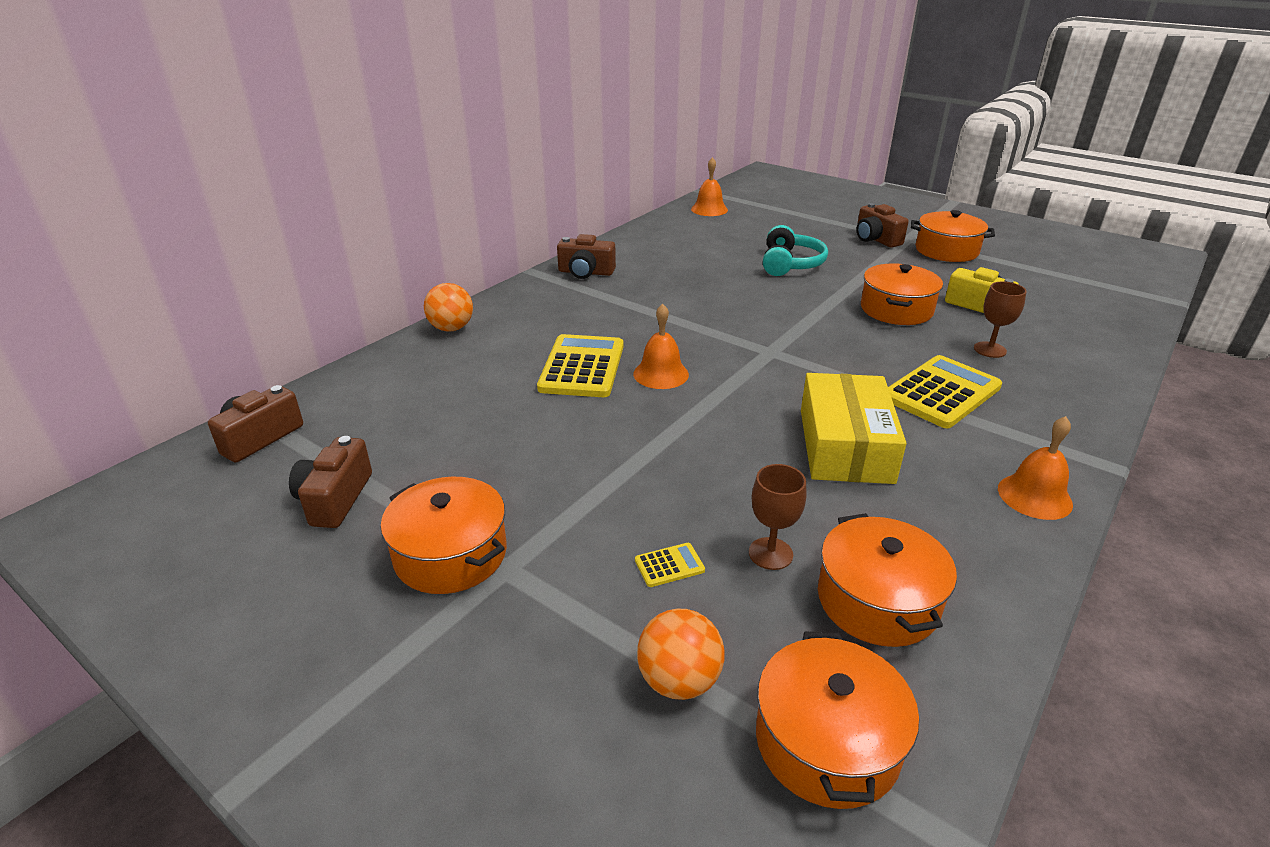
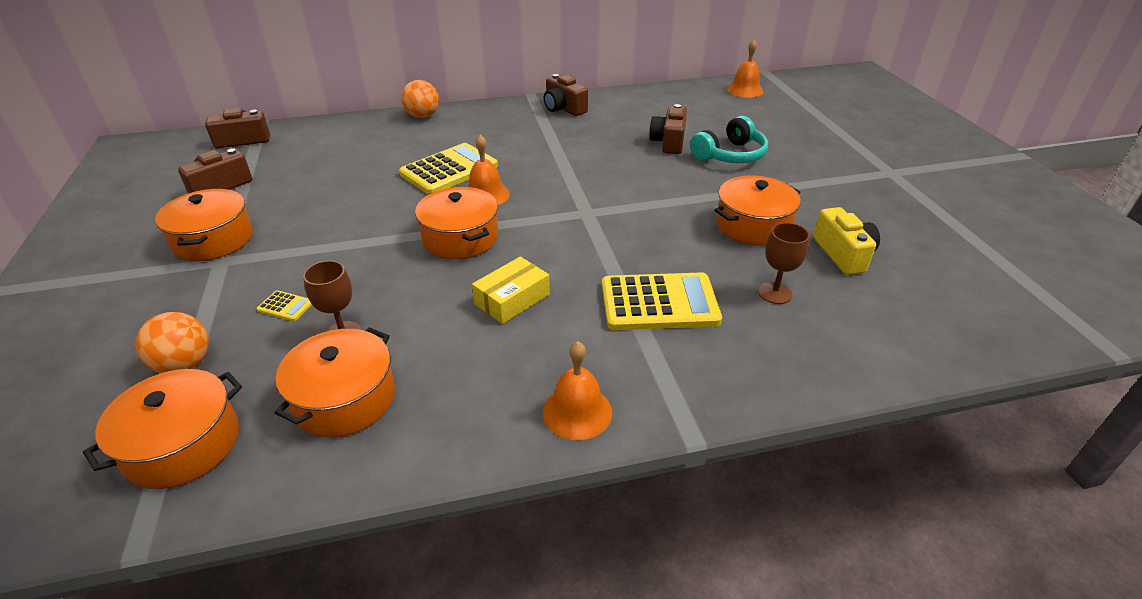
camera: 40 degrees right, 5 degrees up
yellow box [801,373,907,484] -> yellow box [472,256,550,324], size x0.60
brown camera [856,203,909,248] -> brown camera moved to [649,104,687,154]
orange pot [911,210,995,262] -> orange pot moved to [415,187,498,259]

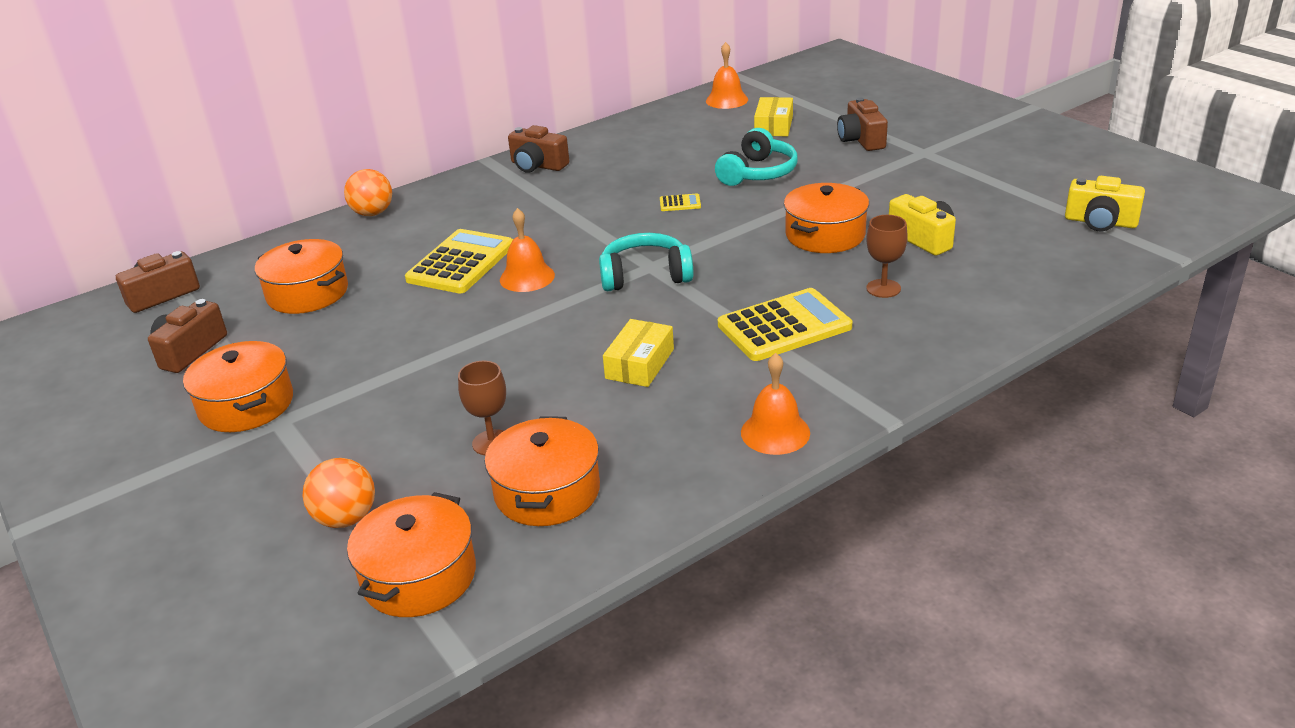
camera: 20 degrees left, 5 degrees down
yellow calculator [256,290,312,321] -> yellow calculator moved to [660,194,701,211]
orange pot [415,187,498,259] -> orange pot moved to [255,239,348,314]
brown camera [649,104,687,154] -> brown camera moved to [837,97,888,151]
none -> turquoise headphones [599,233,693,291]
none -> yellow box [754,97,793,136]
none -> yellow camera [1065,176,1145,231]

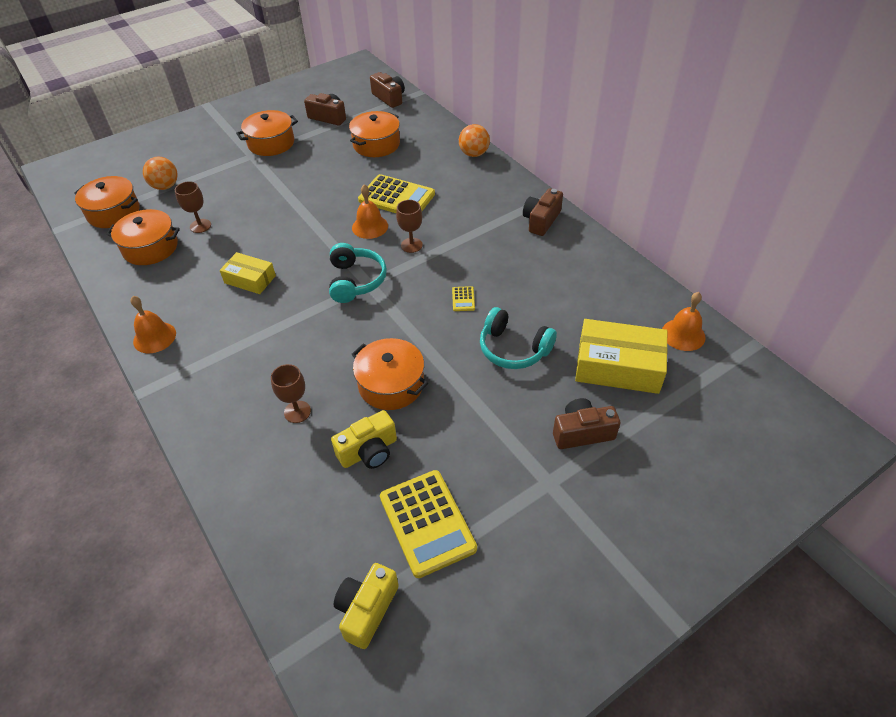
camera: 90 degrees right, 15 degrees up
yellow calculator [718,288,852,361] -> yellow calculator moved to [380,470,477,578]
yellow box [754,97,793,136] -> yellow box [575,319,668,394], size x1.67
none -> brown goblet [396,200,423,253]

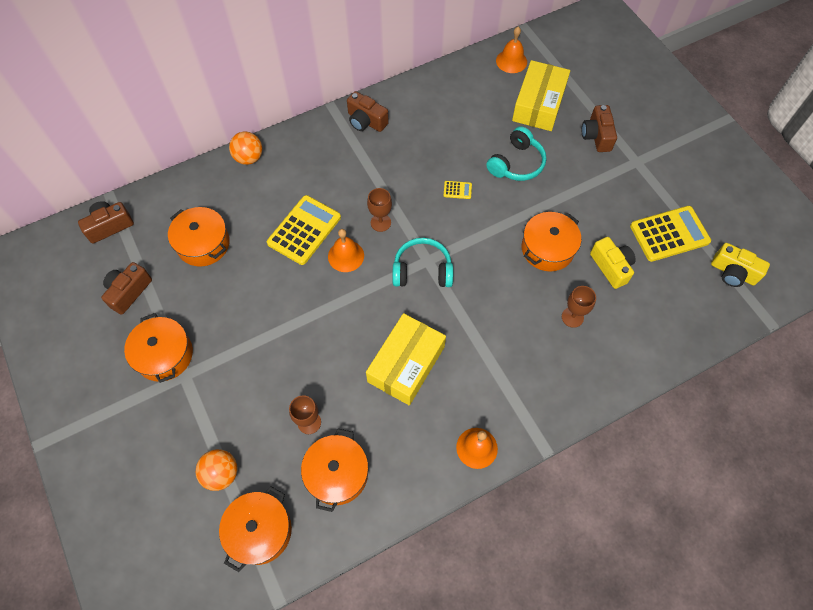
camera: 85 degrees left, 15 degrees up
yellow box [220,252,276,294] -> yellow box [366,313,446,405], size x1.67

